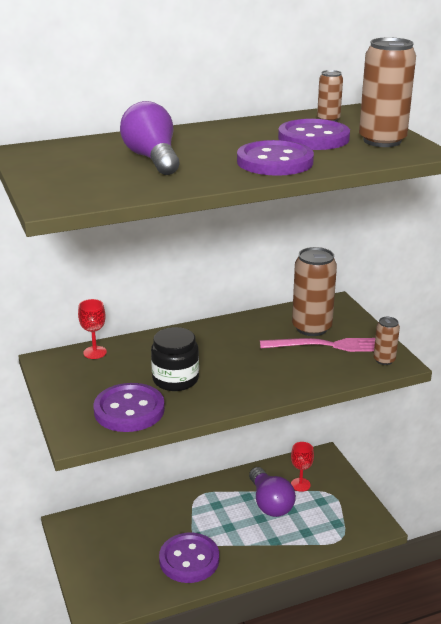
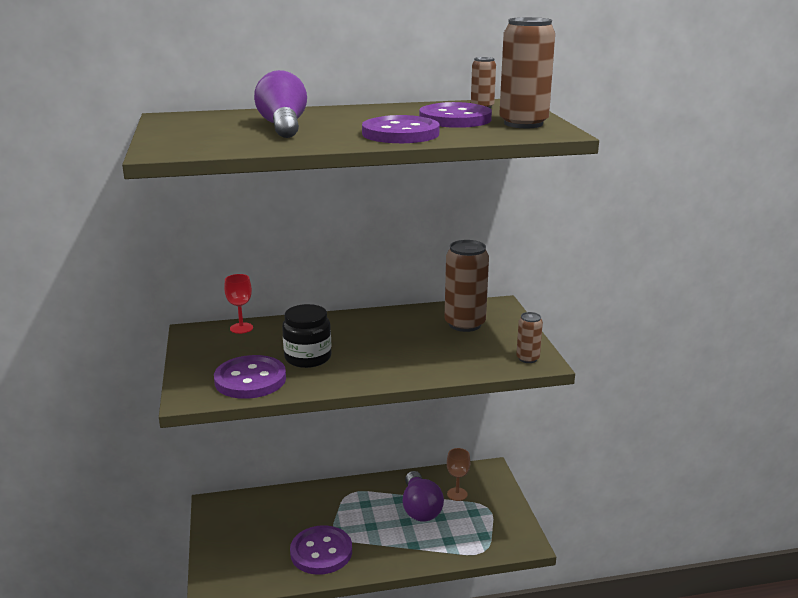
camera: 10 degrees right, 5 degrees down
pink fork [260,338,375,352] -> none
red goblet [291,442,314,492] -> brown goblet [447,448,470,501]

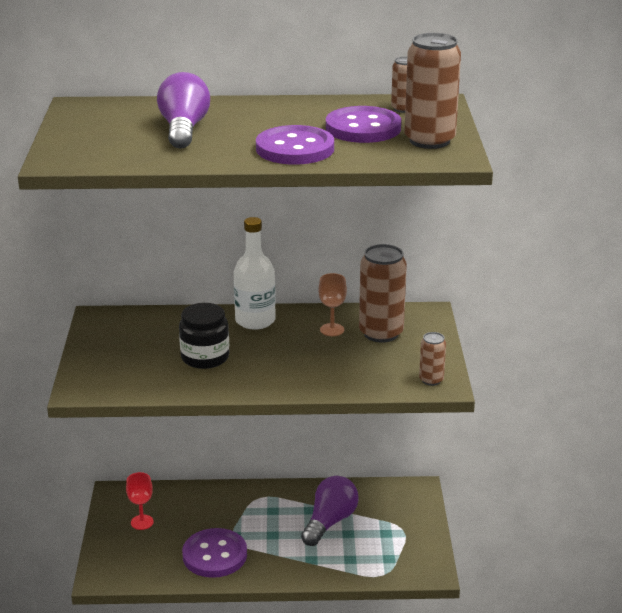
camera: 10 degrees right, 5 degrees up
purple button [214,355,286,399] -> none
red goblet [224,274,253,334] -> red goblet moved to [126,472,154,530]
purple light bulb [402,471,444,522] -> purple light bulb turned 150 degrees counterclockwise [301,476,359,546]
brown goblet [447,448,470,501] -> brown goblet moved to [318,273,347,336]
none -> white bottle [234,217,276,330]

